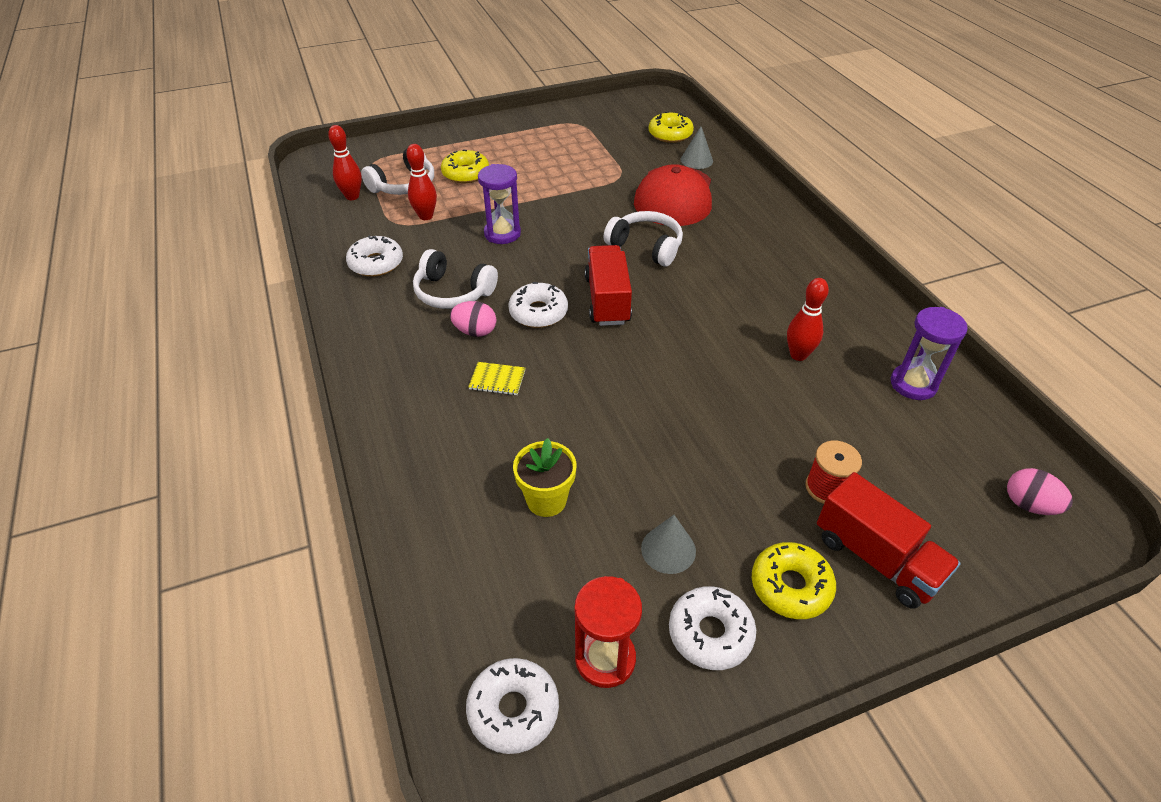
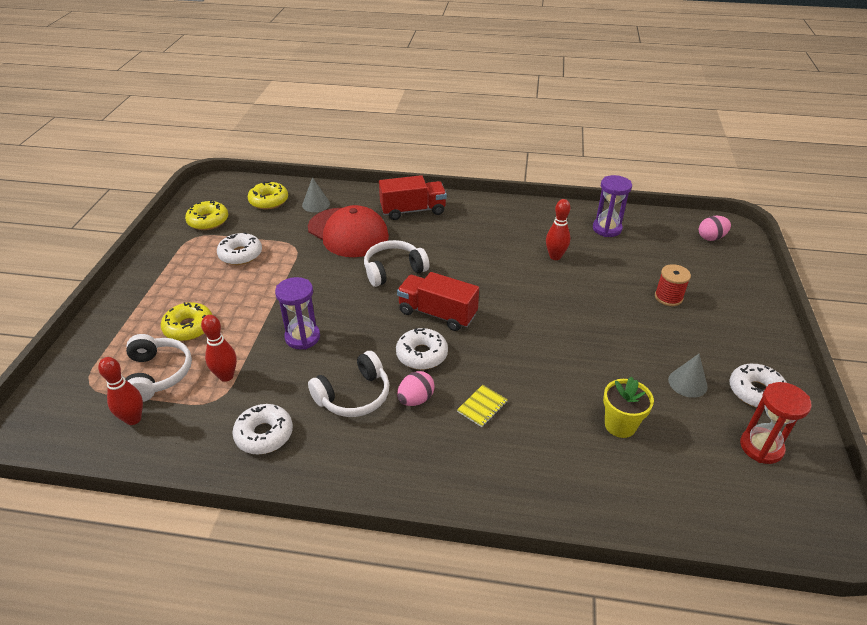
camera: 60 degrees left, 5 degrees down
white donut [466,658,559,754] -> white donut moved to [217,232,262,265]
yellow donut [752,542,836,619] -> yellow donut moved to [185,200,228,230]
red truck [817,472,961,609] -> red truck moved to [379,175,447,220]

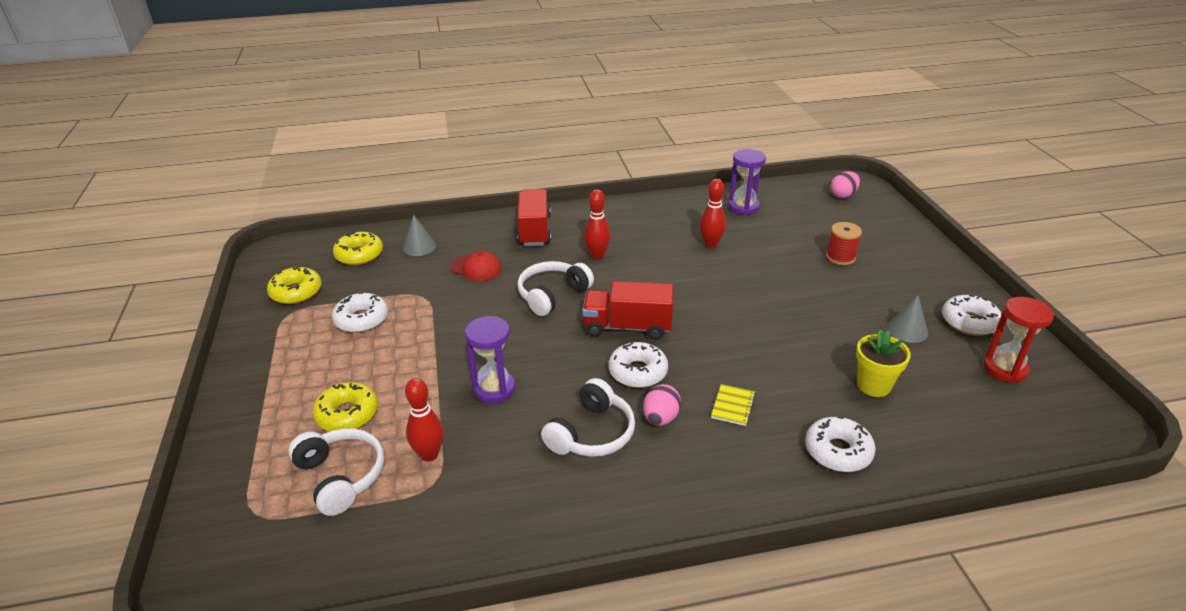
camera: 20 degrees left, 5 degrees down
red bowling pin [98,357,143,425] -> red bowling pin moved to [584,190,611,259]
white donut [232,404,293,454] -> white donut moved to [805,416,876,472]
red cap [308,205,389,257] -> red cap [450,251,502,281], size x0.51
red truck [379,175,447,220] -> red truck turned 60 degrees counterclockwise [517,189,551,246]

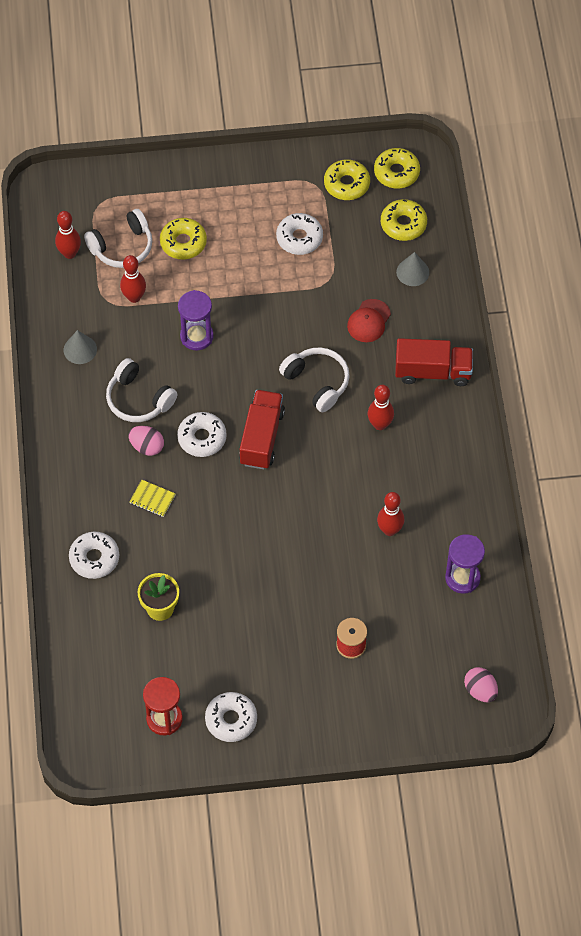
camera: 95 degrees right, 25 degrees up
grey cone [887,295,928,343] -> grey cone moved to [64,330,97,364]
none -> red bowling pin [55,211,81,259]
none -> yellow donut [374,148,420,188]

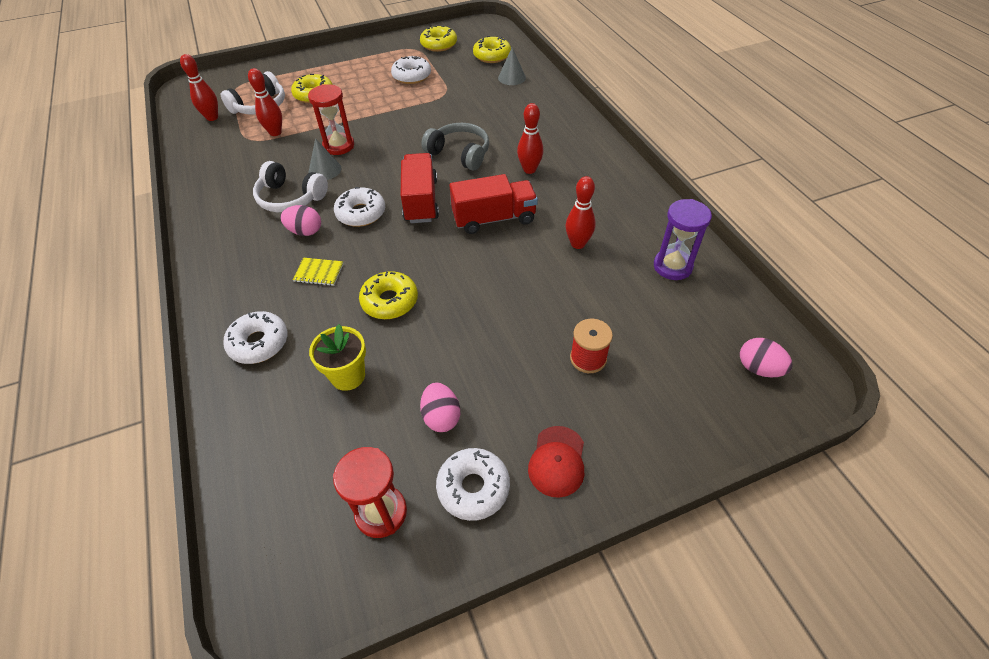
camera: 15 degrees left, 10 degrees down
grey cone [64,330,97,364] -> grey cone moved to [309,138,341,180]
purple hourglass [178,290,214,351] -> red hourglass [308,84,354,155]
white headphones [279,347,350,412] -> grey headphones [421,123,489,170]
red cap [347,299,391,342] -> red cap moved to [528,426,584,498]
yellow donut [374,148,420,188] -> yellow donut moved to [359,271,418,319]
red truck [395,338,473,386] -> red truck moved to [449,174,538,234]
none -> pink egg [420,383,460,432]

